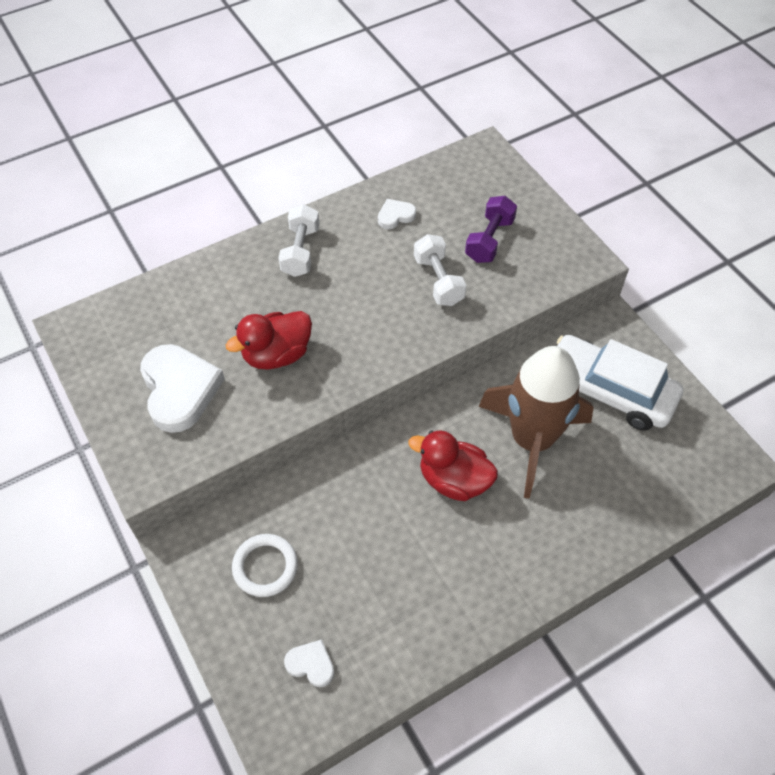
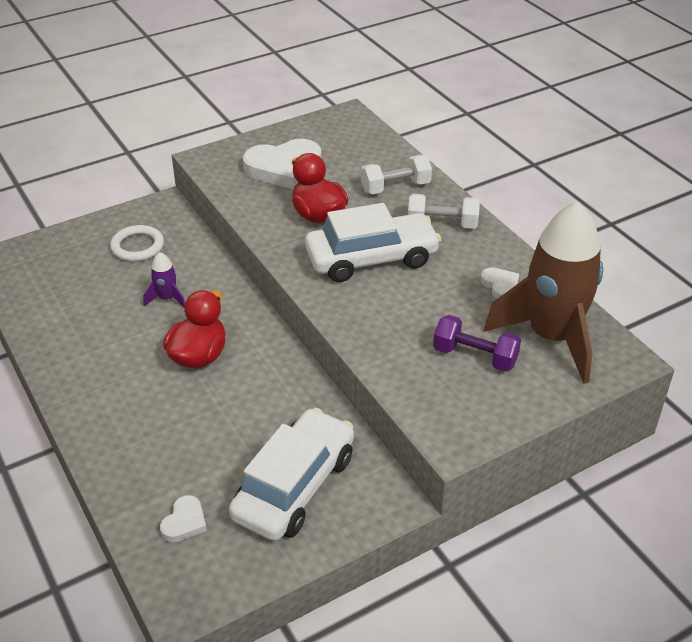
camera: 90 degrees right, 15 degrees down
white heart [284,639,334,687] -> white heart moved to [160,495,207,542]
white dumbbell [414,234,466,306] -> white dumbbell moved to [361,155,432,194]
brown rocket [479,346,594,499] -> brown rocket moved to [484,201,603,384]
none -> purple rocket [143,252,185,308]
none -> white car [305,203,441,282]

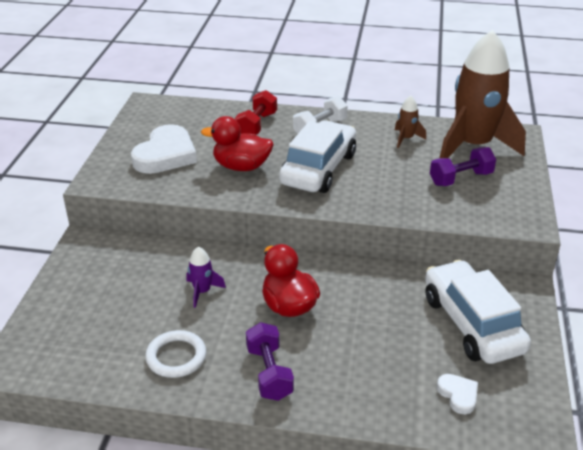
camera: 50 degrees left, 5 degrees down
white ring [110,225,164,262] -> white ring moved to [145,330,206,378]
white dumbbell [361,155,432,194] -> red dumbbell [235,90,277,135]
white heart [481,267,519,299] -> brown rocket [395,96,426,148]
none -> purple dumbbell [246,322,294,401]

